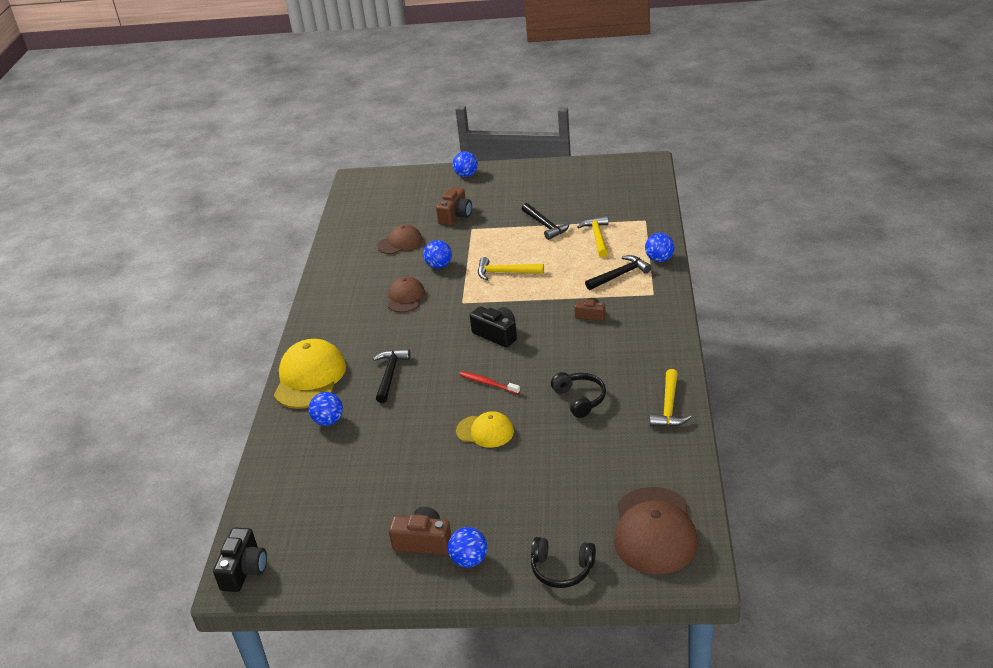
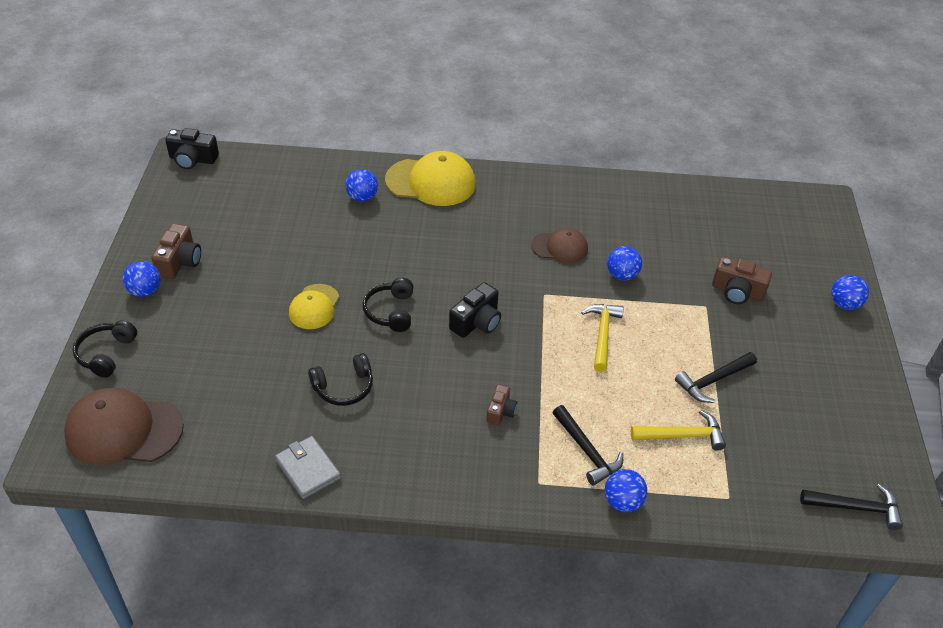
camera: 85 degrees right, 10 degrees up
black hammer [373,349,411,403] -> black hammer moved to [800,484,903,530]
brown cap [377,224,422,254] -> none
red toothbrush [460,371,520,394] -> black headphones [362,278,413,332]
yellow hammer [650,369,691,427] -> grey wallet [275,436,341,499]

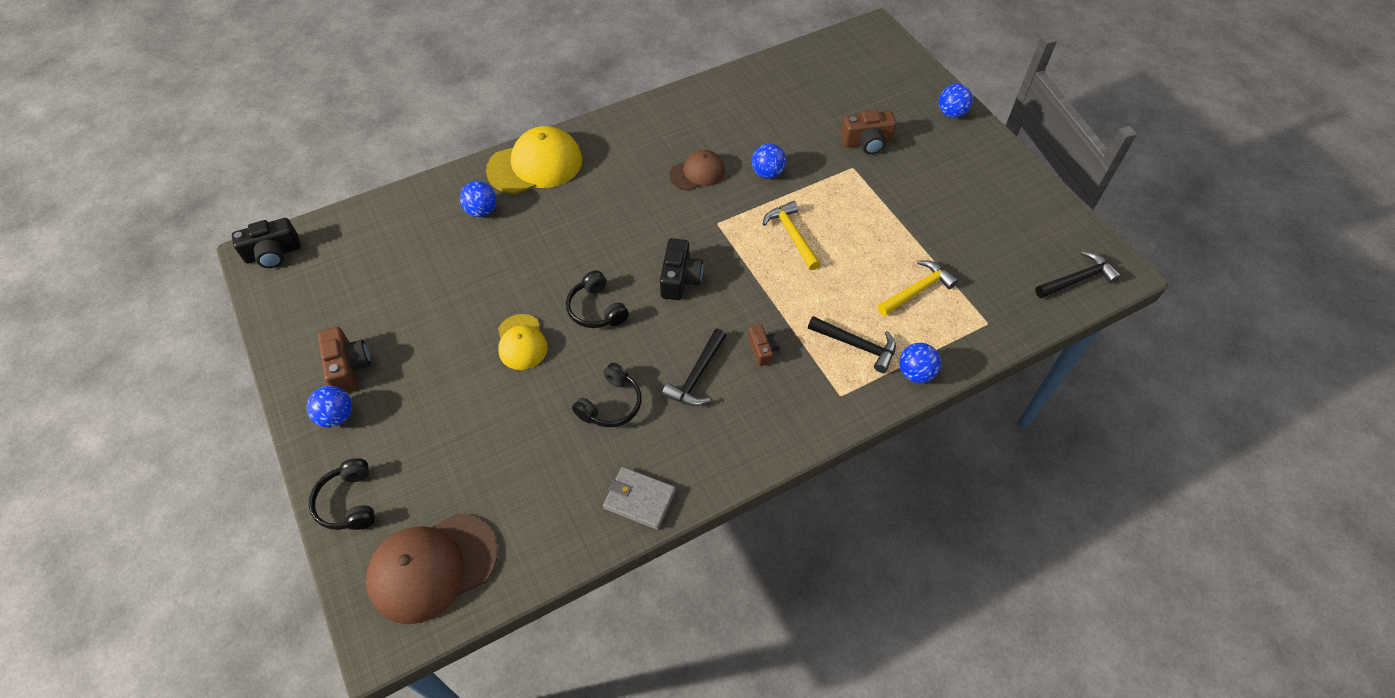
camera: 30 degrees left, 10 degrees up
black hammer [675,352,757,403] -> black hammer moved to [662,329,726,406]

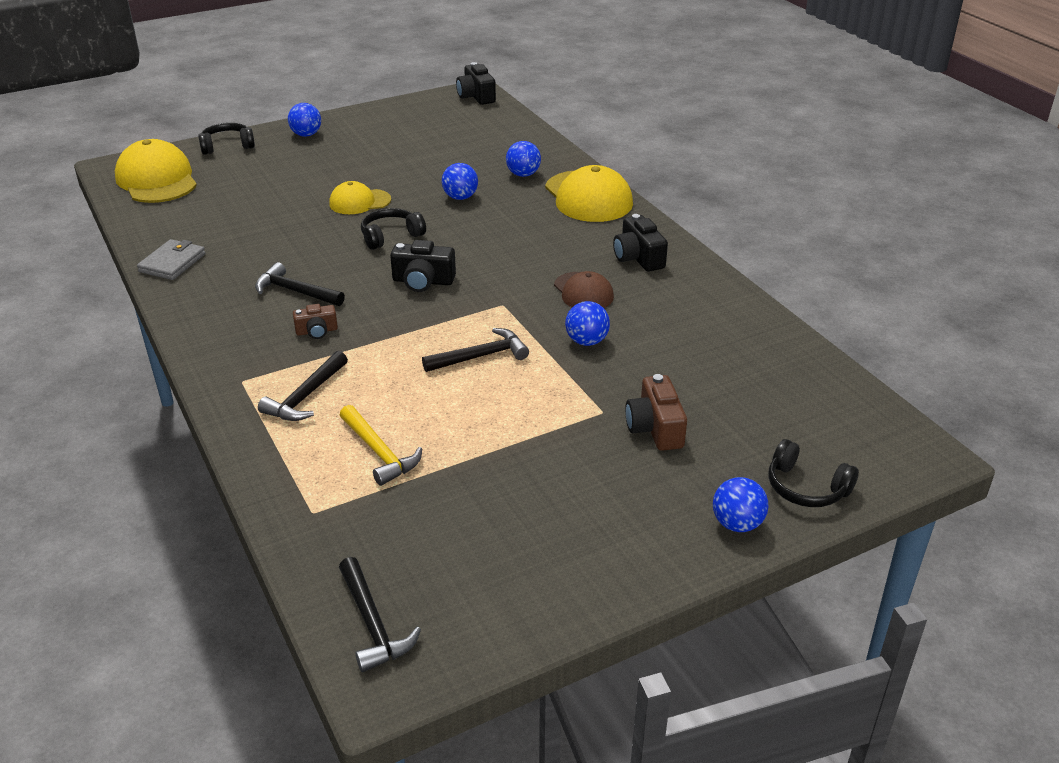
camera: 90 degrees right, 20 degrees down
brown camera [318,327,371,392] -> none
brown cap [366,513,498,624] -> yellow cap [115,139,197,203]
black headphones [572,363,642,427] -> black headphones moved to [768,439,859,507]
yellow hammer [763,201,821,270] -> black hammer [422,328,529,372]
blue ball [899,343,941,383] -> blue ball moved to [442,163,478,200]
none -> black camera [613,214,668,272]

